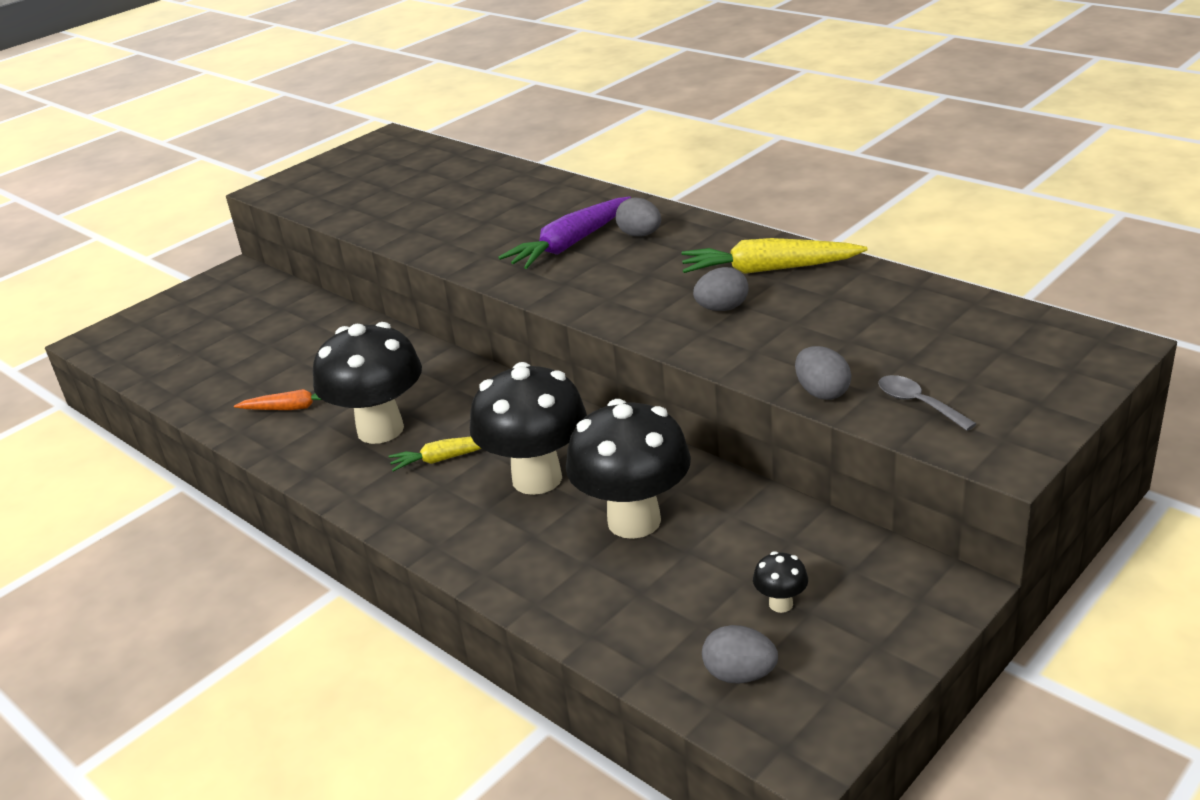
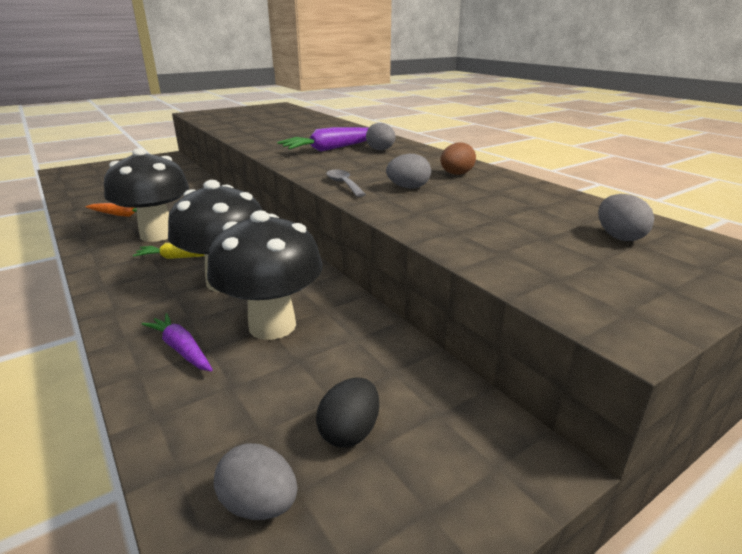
camera: 10 degrees right, 5 degrees down
yellow carrot [681,238,868,274] -> brown egg [440,143,476,175]
black mushroom [753,551,808,613] -> black egg [316,378,379,447]
grey egg [795,346,852,400] -> grey egg moved to [598,194,654,241]
grey spoon [878,375,977,431] -> grey spoon moved to [327,169,366,197]
none -> purple carrot [142,313,213,372]

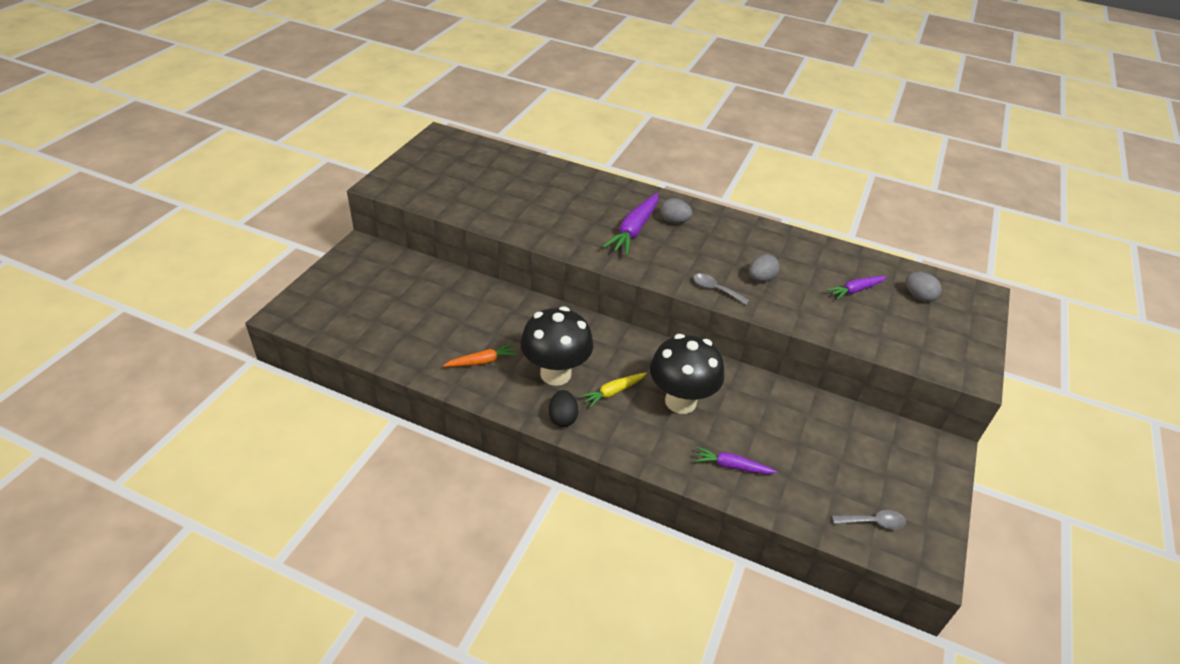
camera: 35 degrees left, 15 degrees up
black mushroom [207,210,322,340] -> none
grey egg [214,443,297,520] -> grey spoon [832,510,906,529]
black egg [316,378,379,447] -> black egg moved to [549,390,578,427]
brown egg [440,143,476,175] -> none
none -> purple carrot [827,276,887,300]

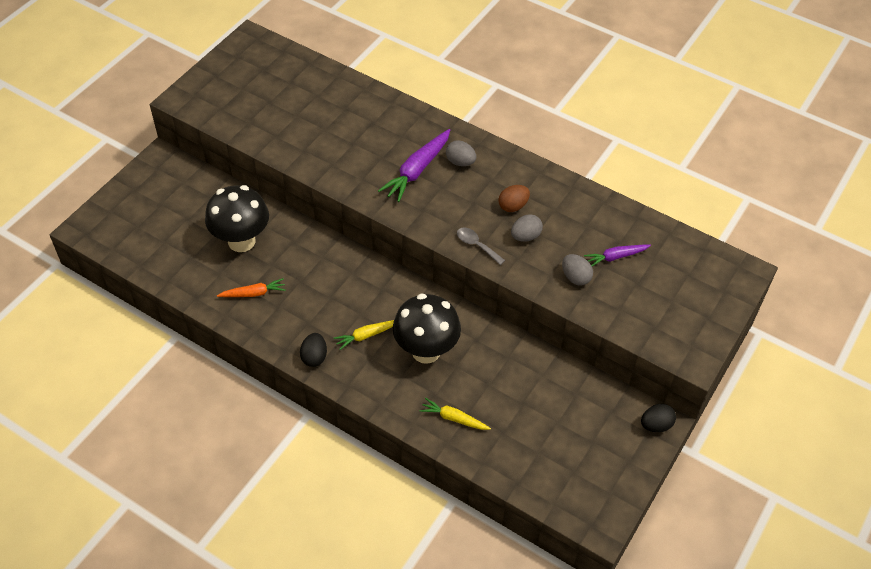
camera: 10 degrees right, 10 degrees up
black mushroom [520,306,594,386] -> black mushroom moved to [205,185,269,252]
purple carrot [694,447,777,474] -> yellow carrot [419,398,491,430]
grey spoon [832,510,906,529] -> none
grey egg [906,272,942,302] -> grey egg moved to [562,254,593,285]
none -> brown egg [498,185,530,212]
none -> black egg [641,404,676,432]

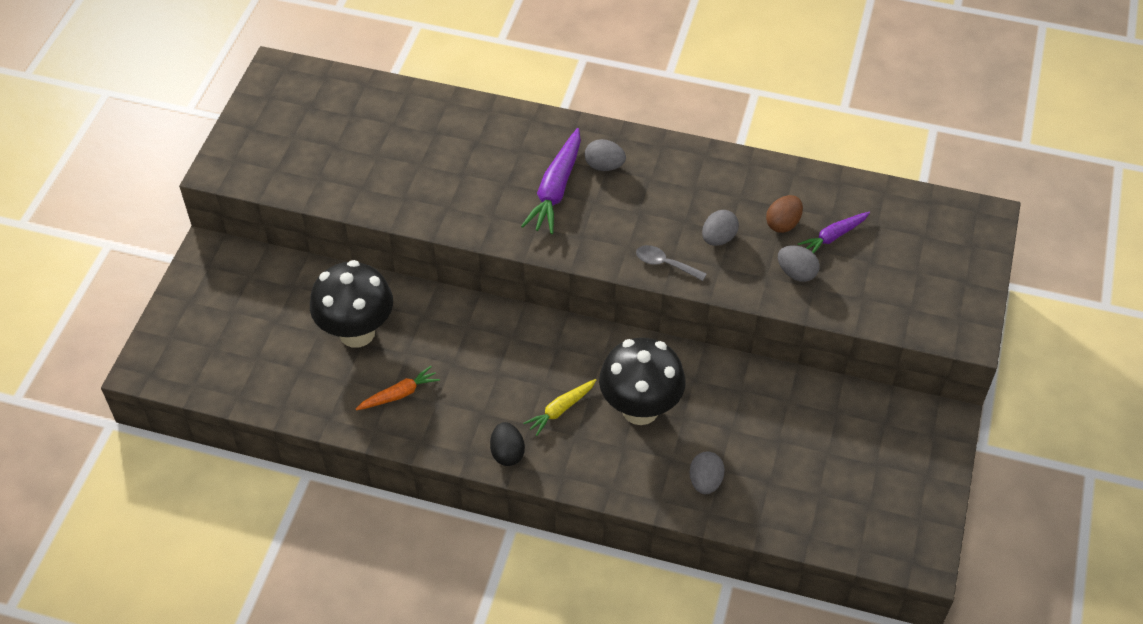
camera: 15 degrees left, 0 degrees up
yellow carrot [419,398,491,430] -> grey egg [690,451,725,494]
brown egg [498,185,530,212] -> brown egg moved to [766,195,803,233]
black egg [641,404,676,432] -> none

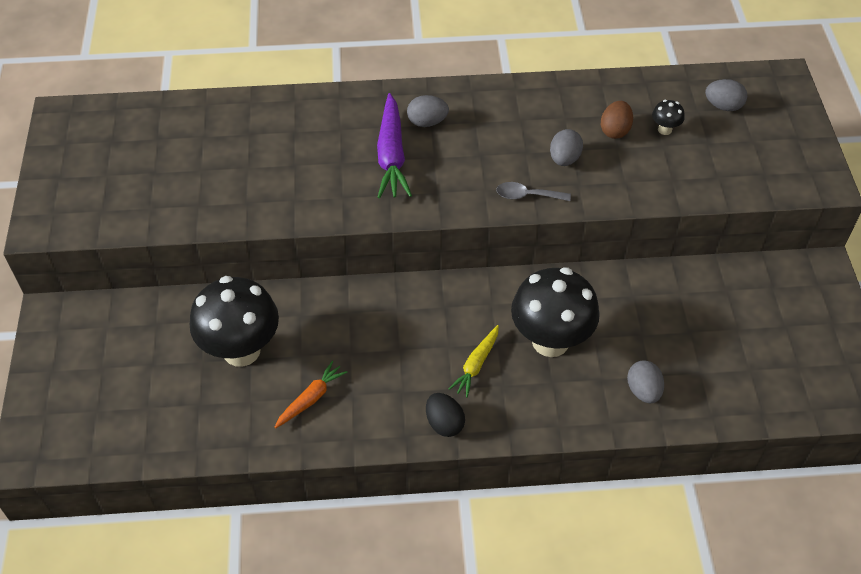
camera: 20 degrees left, 0 degrees up
grey egg [778,245,820,282] -> grey egg moved to [705,79,747,111]
purple carrot [798,212,870,253] -> black mushroom [652,100,685,135]

